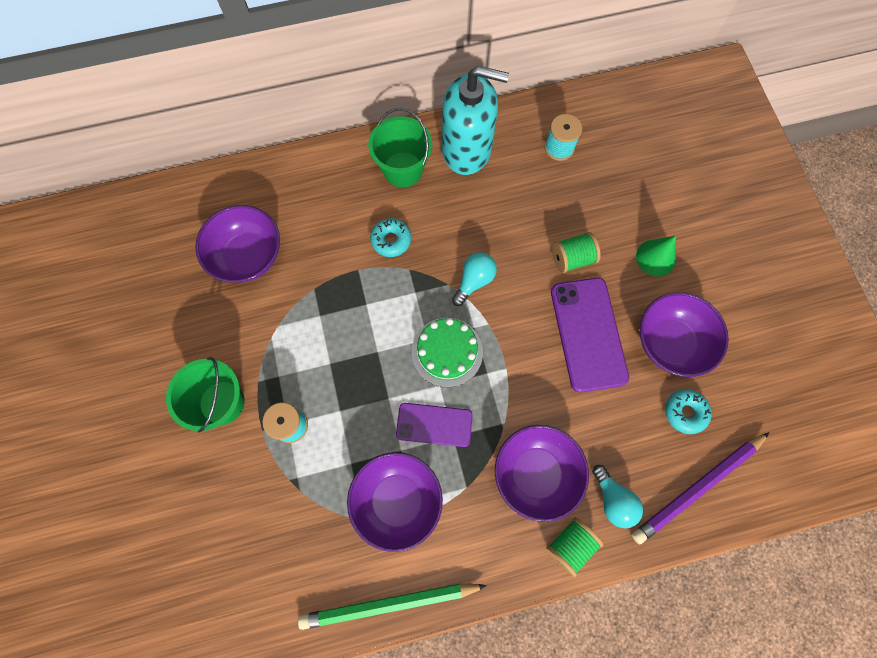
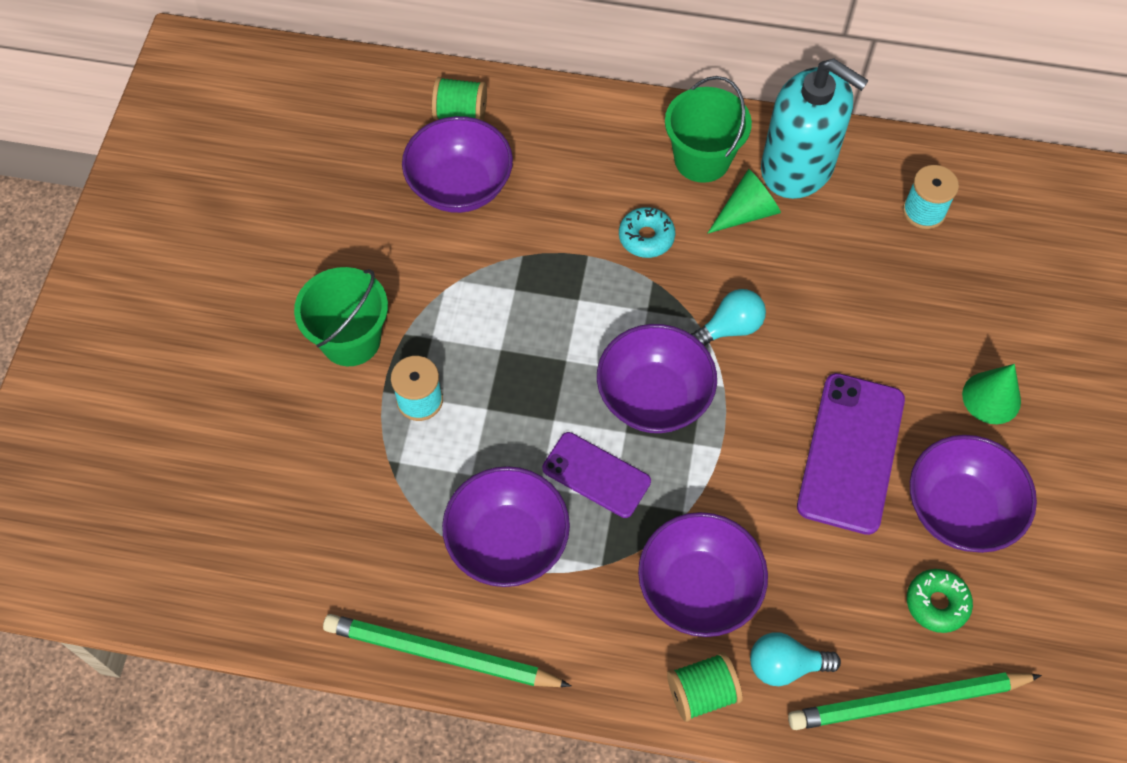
camera: 25 degrees right, 10 degrees down
green cake [411,318,483,388] -> purple bowl [597,324,717,433]
green spool [552,232,601,273] -> green spool moved to [432,77,487,121]
turquoise light bulb [592,465,643,528] -> turquoise light bulb turned 90 degrees clockwise [750,632,841,686]
purple pencil [632,432,770,544] -> green pencil [788,672,1042,730]
turquoise donut [665,389,712,434] -> green donut [907,569,973,633]
none -> green cone [708,169,781,233]

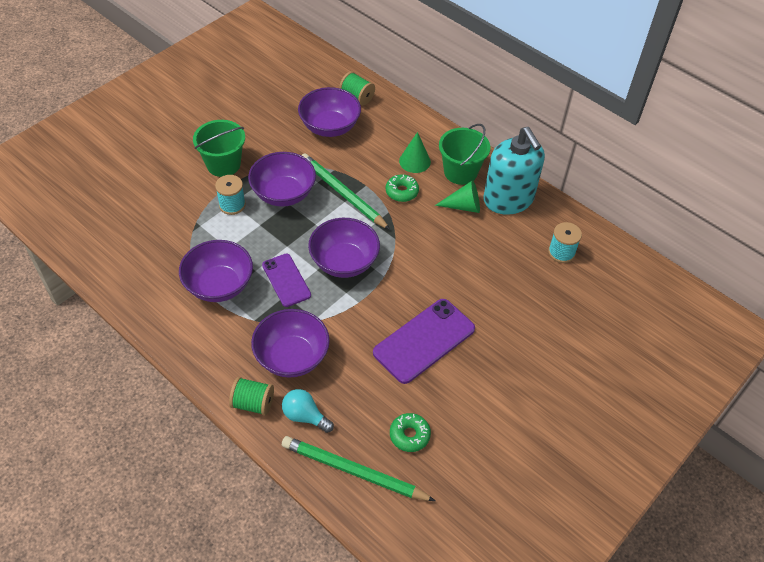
camera: 30 degrees right, 10 degrees down
green pencil [323,614,572,687] -> green pencil moved to [302,153,390,230]
turquoise donut [619,207,675,258] -> green donut [386,174,419,202]
turquoise light bulb [691,289,766,346] -> none
purple bowl [910,435,1037,553] -> purple bowl moved to [248,152,316,207]
green cone [962,364,1021,424] -> green cone moved to [399,132,431,173]

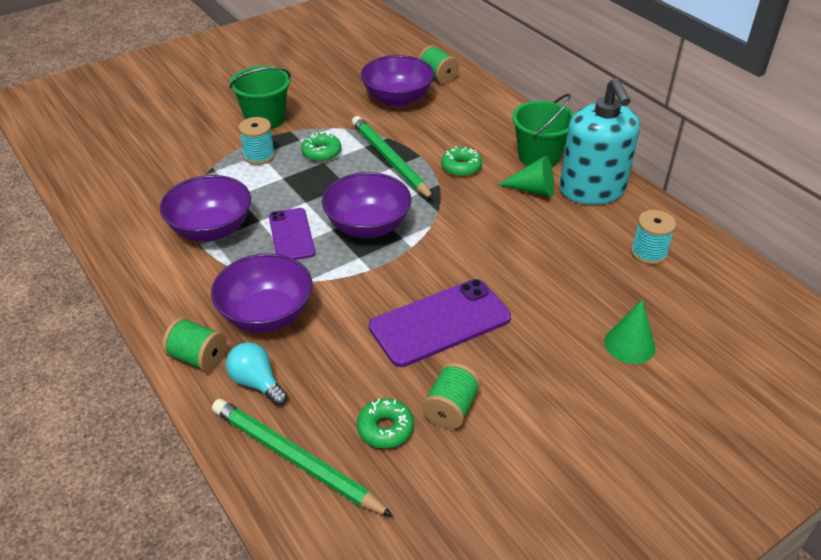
camera: 15 degrees right, 10 degrees down
purple bowl [248,152,316,207] -> green donut [301,132,342,162]
green cone [399,132,431,173] -> green cone moved to [604,299,655,364]
none -> green spool [422,363,481,429]

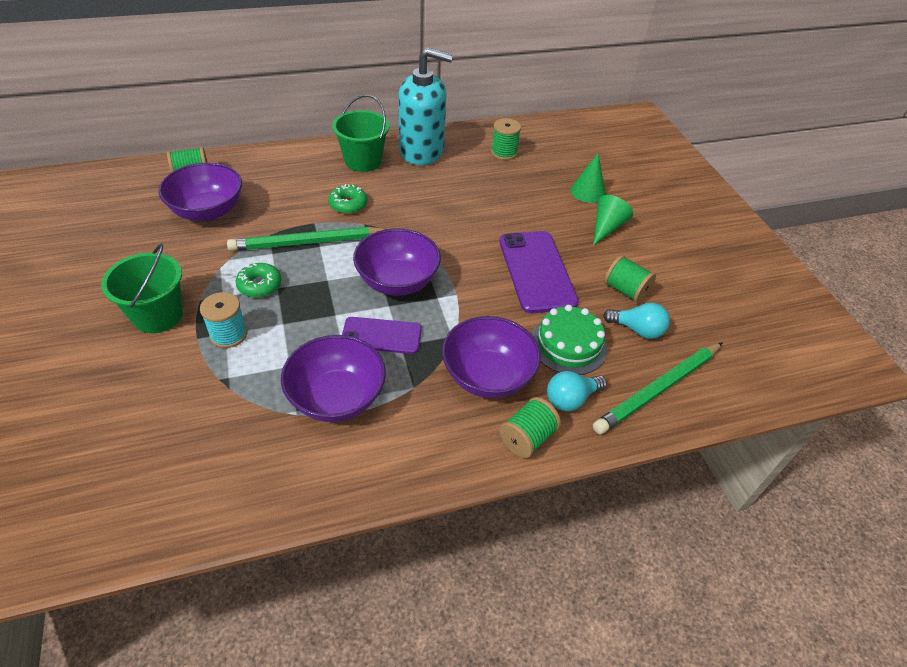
camera: 75 degrees left, 5 degrees up
green donut [357,398,414,448] -> turquoise light bulb [603,303,670,339]
green cone [498,156,554,197] -> green cone moved to [593,195,633,245]
turquoise spool [631,210,676,265] -> green spool [491,118,521,160]
none -> green cake [531,305,607,375]

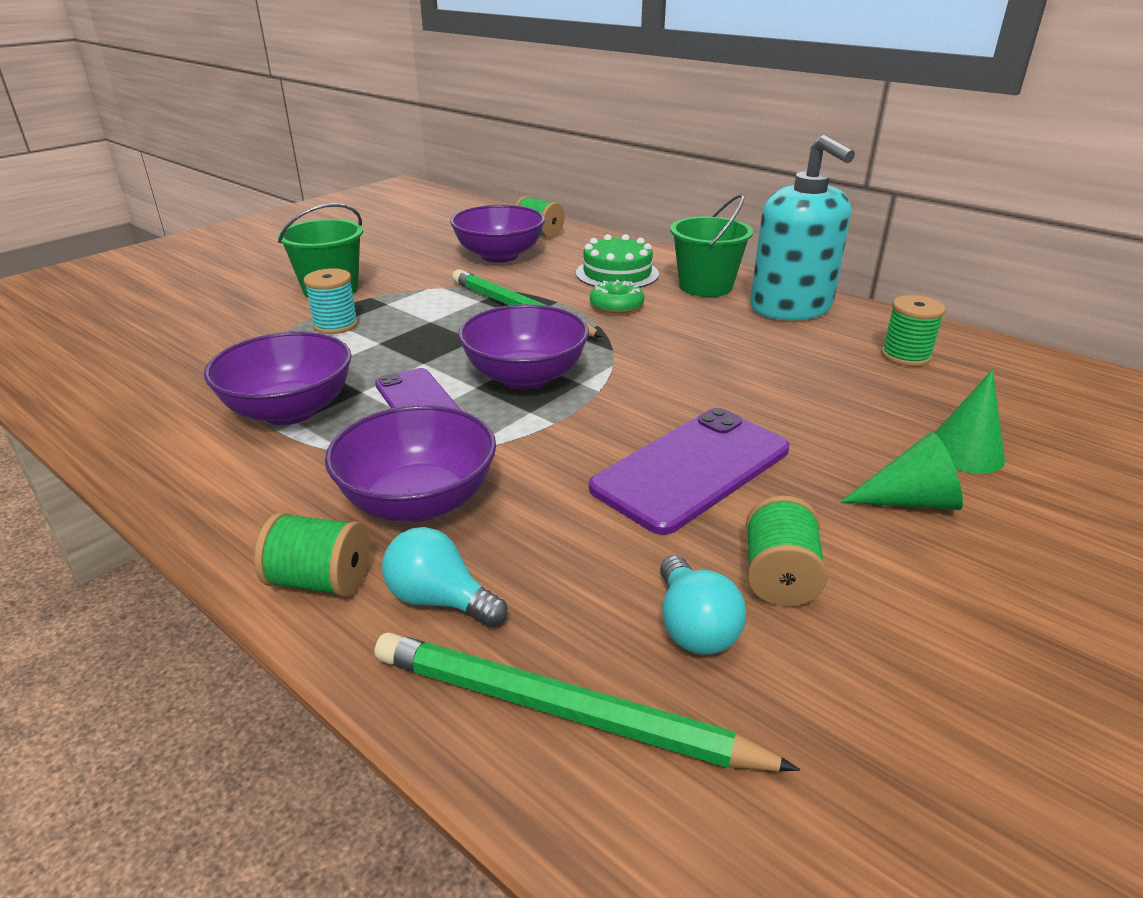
camera: 60 degrees right, 15 degrees down
green donut [235,263,282,297] -> none
green cake [531,305,607,375] -> green cake moved to [576,234,659,288]

